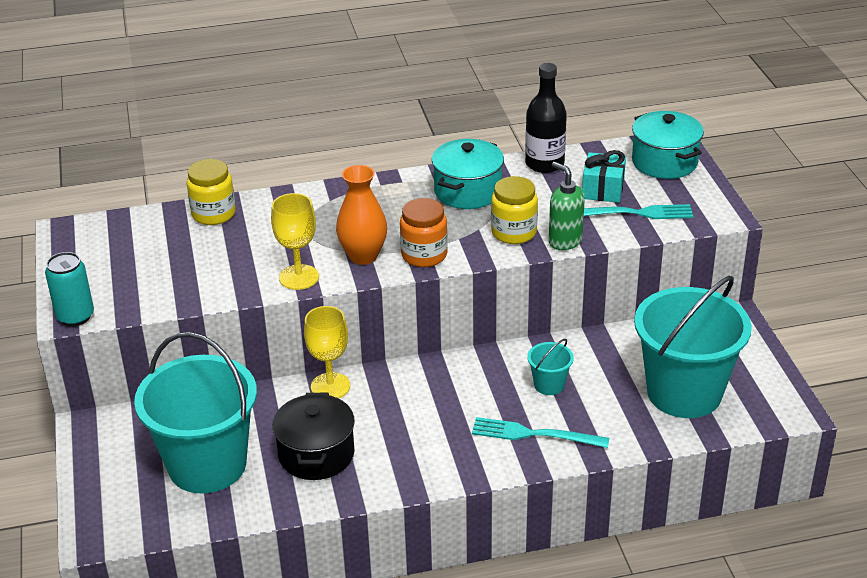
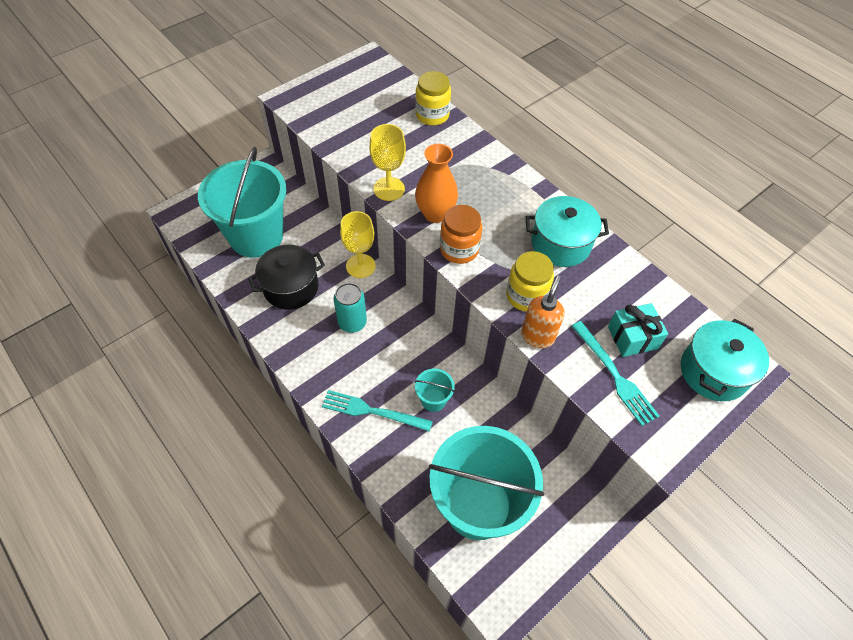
camera: 60 degrees right, 20 degrees up
turquoise can [45,252,94,326] -> turquoise can moved to [333,283,367,333]
turquoise fork [472,417,609,448] -> turquoise fork turned 60 degrees counterclockwise [322,390,433,432]
black bottle [525,63,567,173] -> none
green soap dispenser [549,162,585,250] -> orange soap dispenser [521,276,565,348]

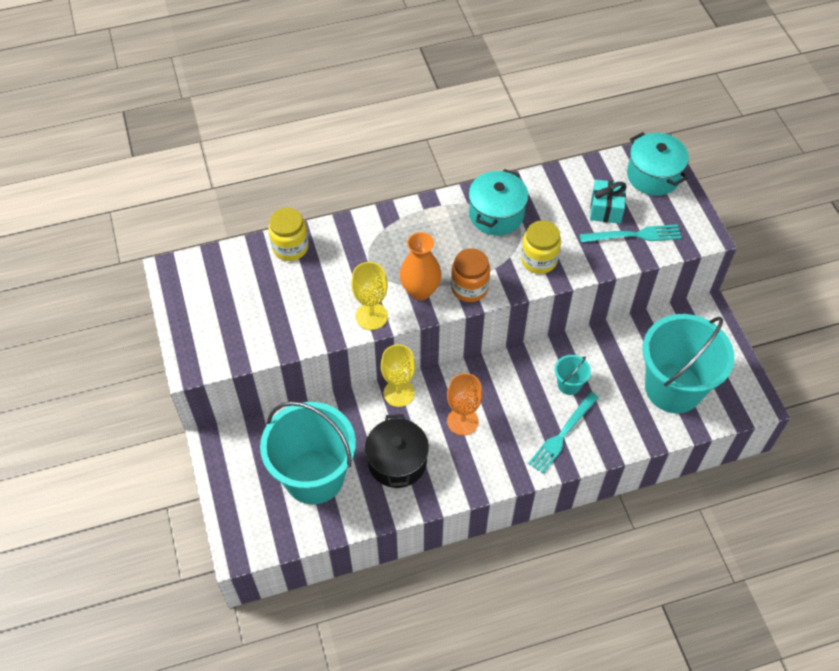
camera: 65 degrees left, 0 degrees up
turquoise can [333,283,367,333] -> orange goblet [447,373,482,436]
orange soap dispenser [521,276,565,348] -> none

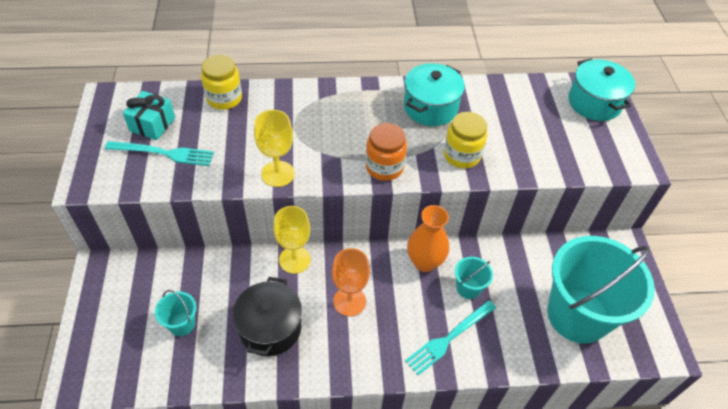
camera: 10 degrees right, 5 degrees down
turquoise bucket [260,401,356,505] -> turquoise bucket [155,290,196,336], size x0.41
orange vase [400,232,442,300] -> orange vase moved to [407,205,449,272]
turquoise fork [579,224,681,243] -> turquoise fork moved to [105,141,214,166]
turquoise gift [590,180,627,224] -> turquoise gift moved to [123,91,175,140]

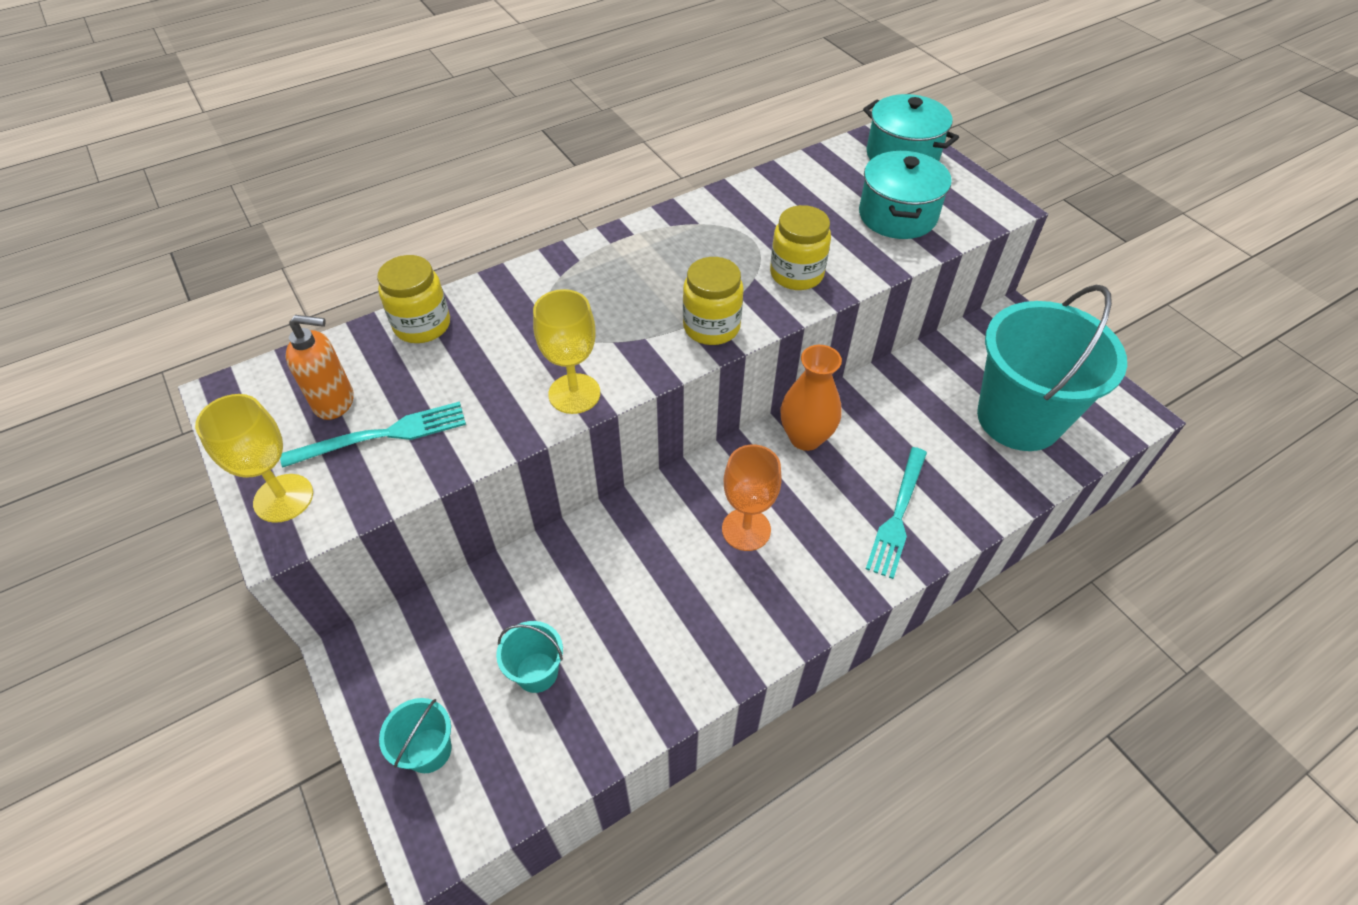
camera: 25 degrees left, 0 degrees up
turquoise gift [123,91,175,140] -> orange soap dispenser [286,315,354,420]
black pot [233,277,302,356] -> none
yellow goblet [273,206,311,274] -> yellow goblet moved to [195,394,313,523]
orange jar [366,123,407,181] -> yellow jar [683,257,744,345]
turquoise pot [404,63,465,126] -> turquoise pot moved to [859,151,952,239]
turquoise bucket [455,257,493,299] -> turquoise bucket moved to [379,698,452,773]

